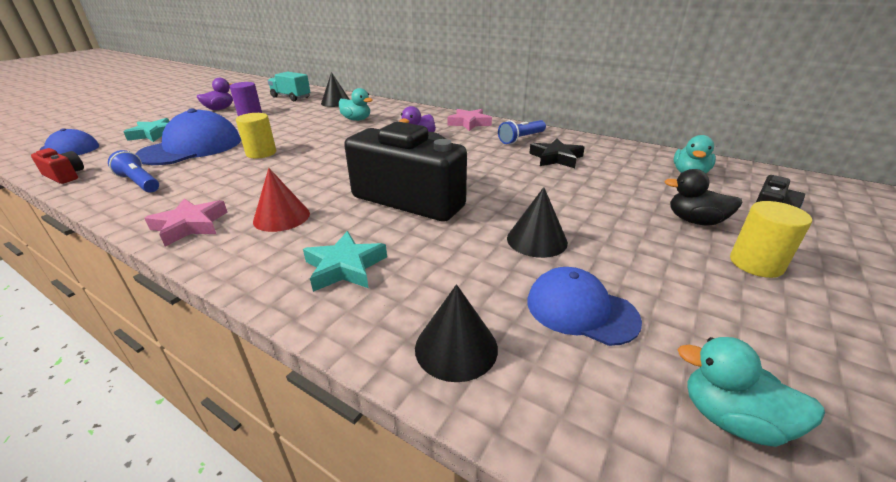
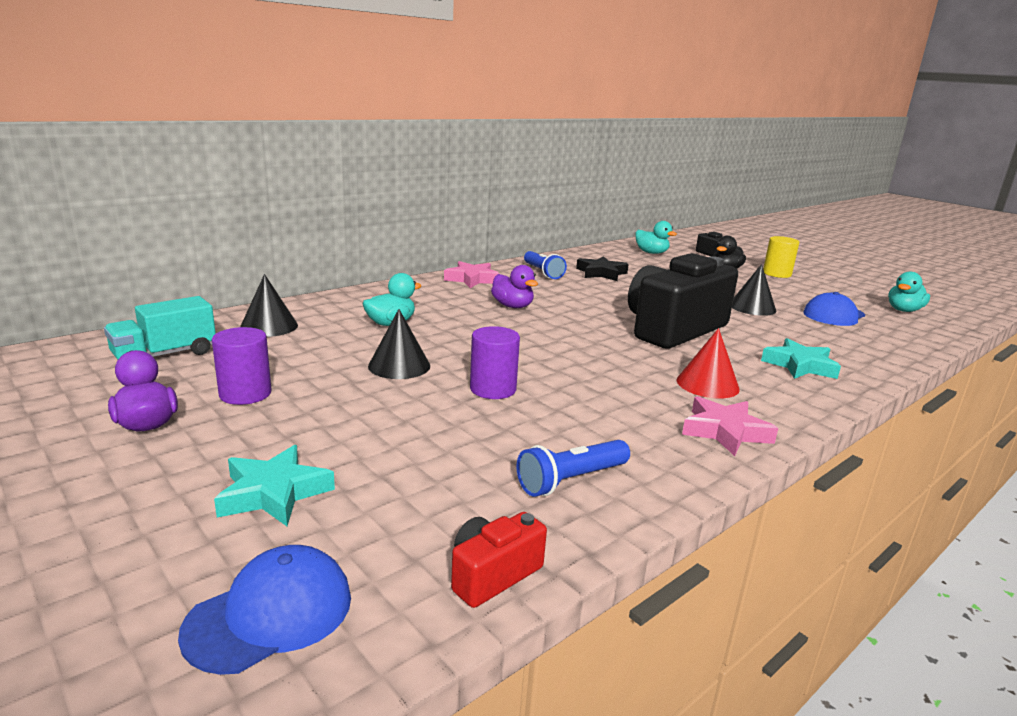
camera: 75 degrees left, 10 degrees down
blue cap [135,108,241,165] -> none
yellow cylinder [236,113,276,159] -> purple cylinder [470,326,520,399]
black cone [415,284,498,382] -> black cone moved to [368,309,430,379]

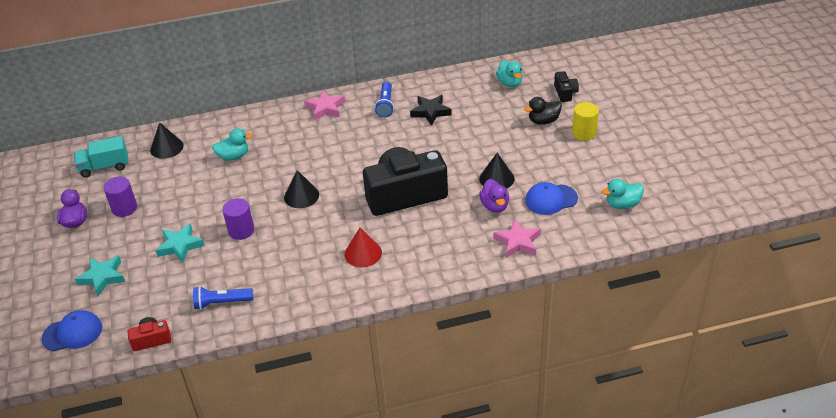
camera: 30 degrees right, 20 degrees up
black cone [368,309,430,379] -> black cone moved to [284,170,319,208]
purple duck [491,265,538,308] -> purple duck moved to [479,179,509,213]
pink star [682,396,778,456] -> pink star moved to [493,219,541,258]
turquoise star [761,338,841,379] -> turquoise star moved to [155,223,205,262]

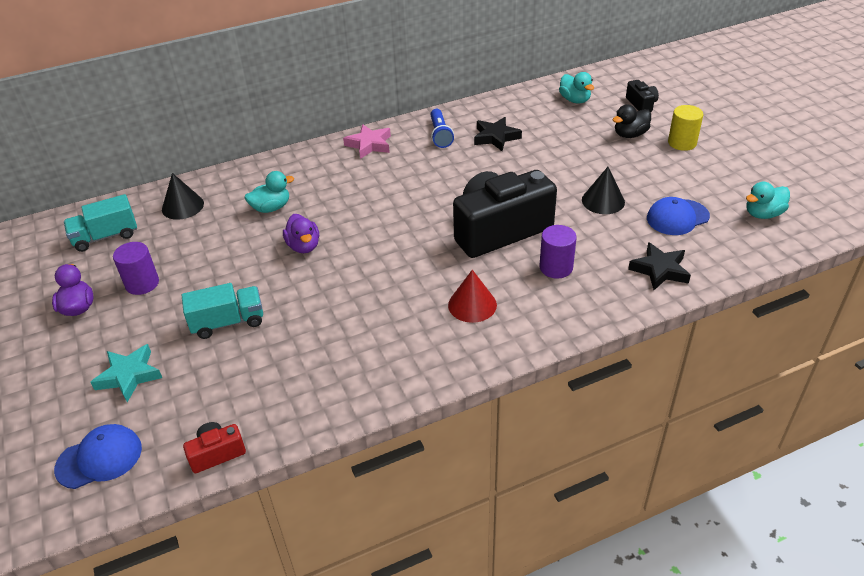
camera: 10 degrees left, 0 degrees up
turquoise star [155,223,205,262] -> turquoise truck [182,283,263,339]
blue flashlight [193,286,253,310] -> none
purple cylinder [222,198,254,240] -> purple cylinder moved to [539,225,577,279]
black cone [284,170,319,208] -> none
purple duck [479,179,509,213] -> purple duck moved to [283,214,319,253]
pink star [493,219,541,258] -> black star [628,242,691,290]

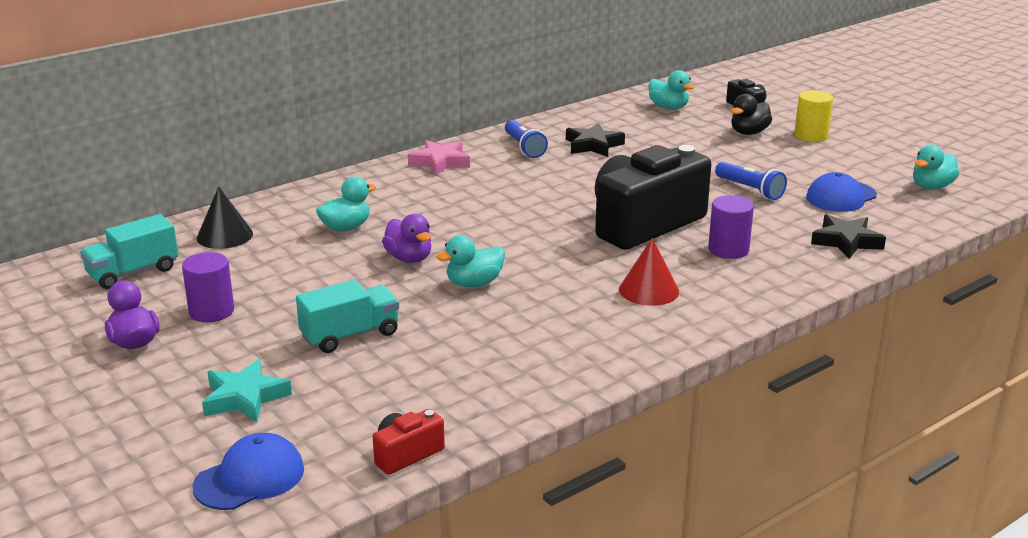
camera: 15 degrees left, 15 degrees down
black cone [582,167,625,214] -> blue flashlight [715,162,787,200]
none -> turquoise duck [436,235,505,287]

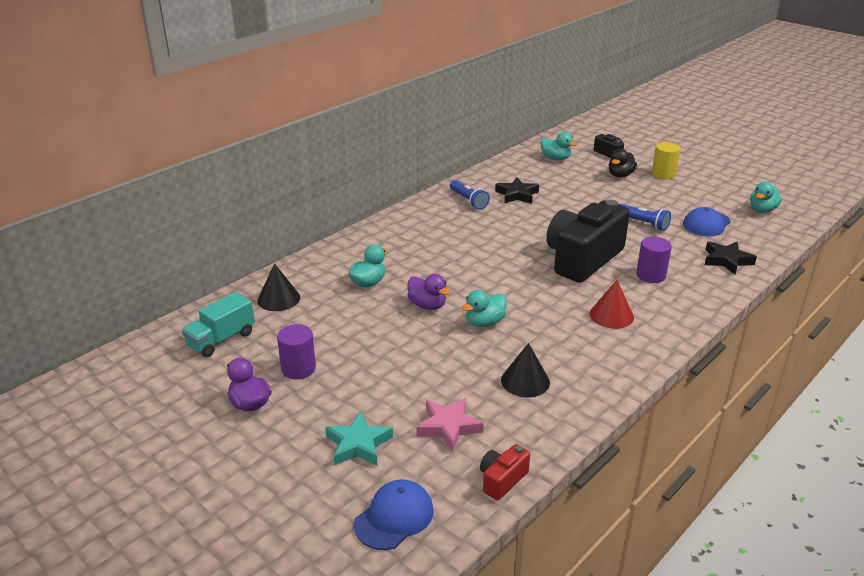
camera: 10 degrees left, 5 degrees up
turquoise truck [296,280,399,353] -> none
pink star [408,140,470,175] -> pink star moved to [416,398,484,452]
none -> black cone [501,343,550,397]

